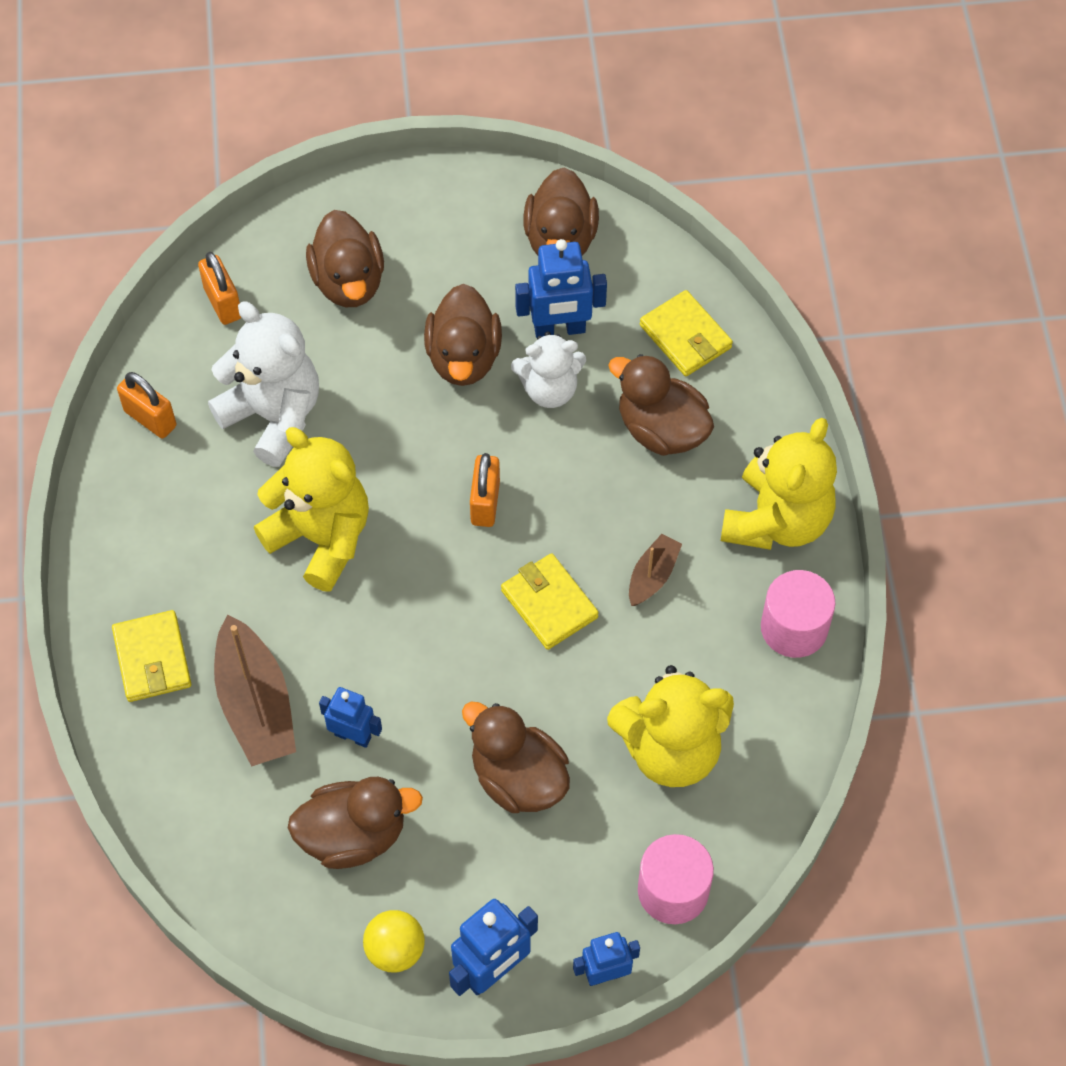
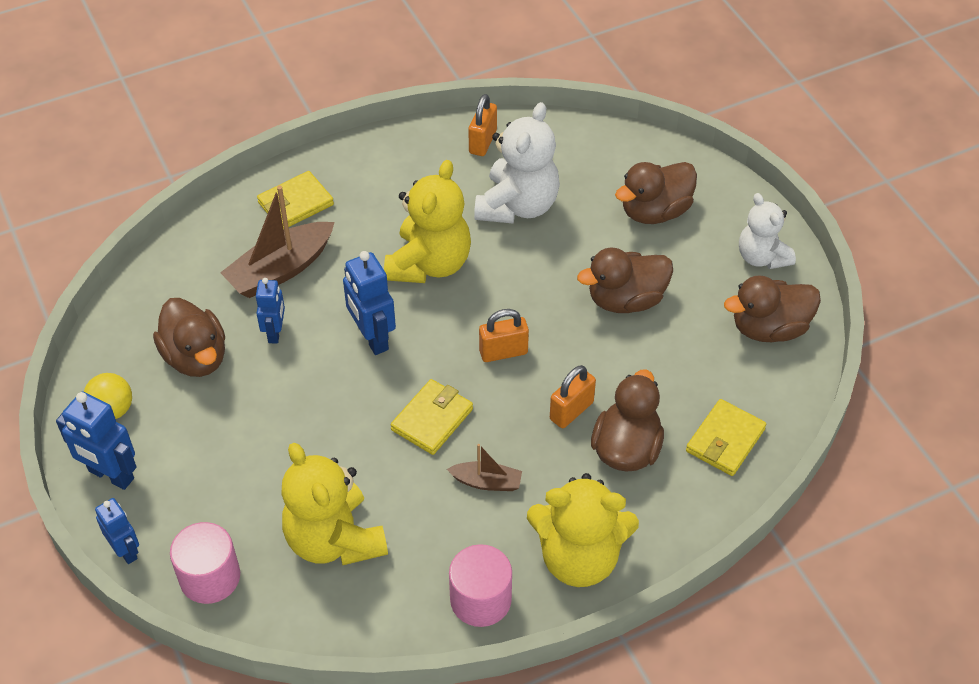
camera: 70 degrees right, 10 degrees down
orange padlock [198,252,242,325] -> orange padlock moved to [550,365,596,428]
brown duck [462,701,570,813] -> none
white teddy bear [511,331,586,408] -> white teddy bear moved to [739,193,796,269]
blue robot [515,239,607,338] -> blue robot moved to [343,251,396,355]

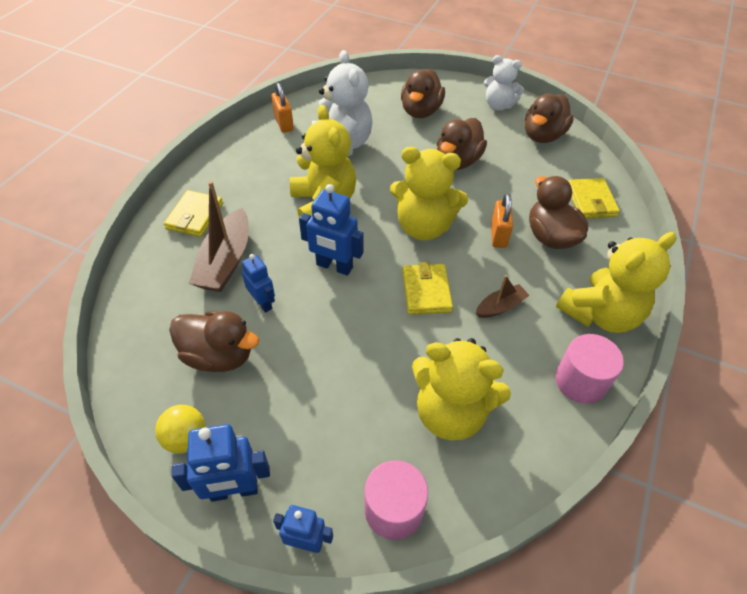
camera: 40 degrees left, 0 degrees up
orange padlock [479,309,529,362] -> yellow teddy bear [390,147,468,240]

